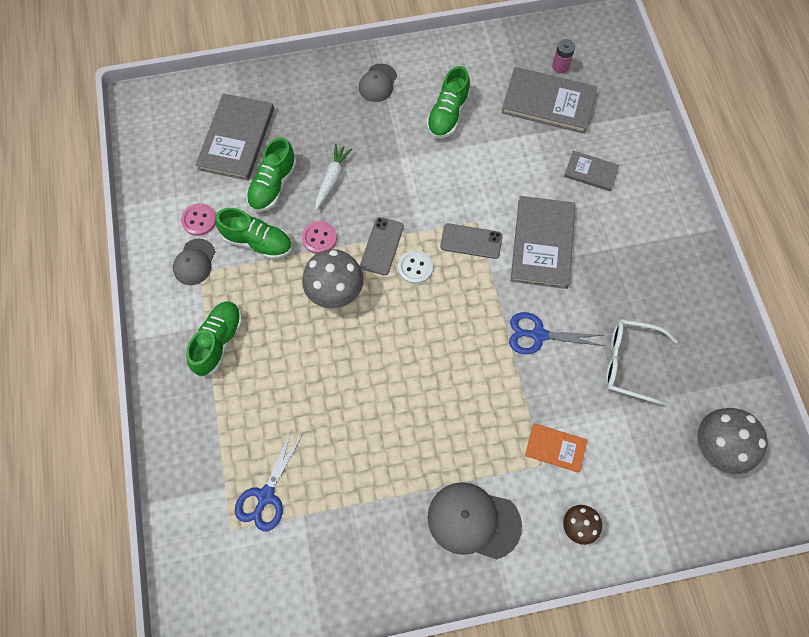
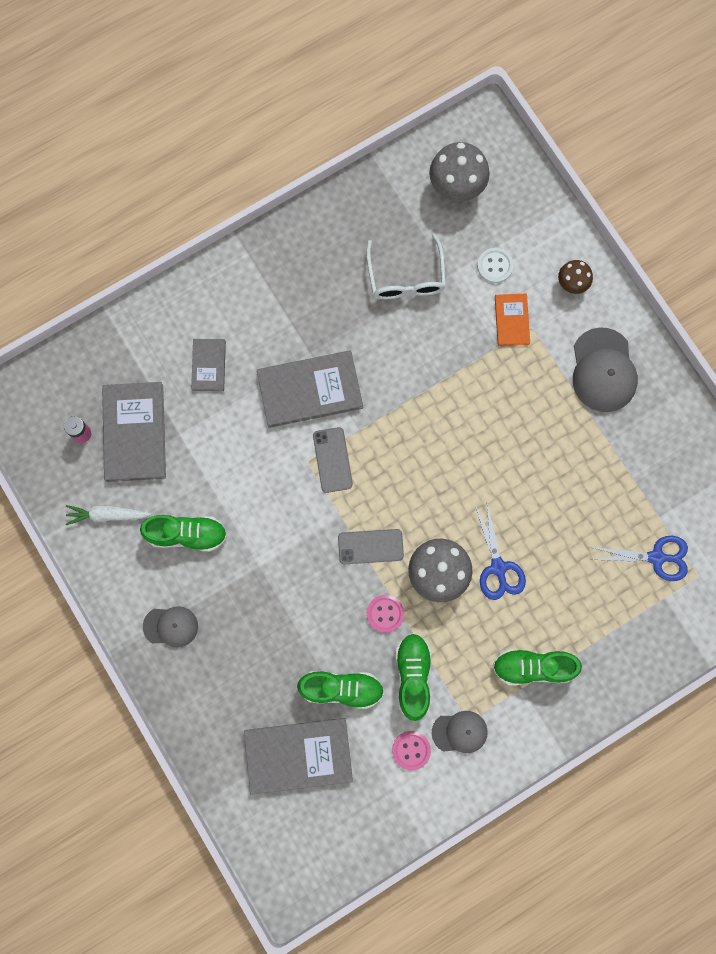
camera: 110 degrees left, 10 degrees up
white carrot [315,144,352,211] -> white carrot moved to [65,505,152,525]
white button [398,250,433,284] -> white button moved to [477,248,514,283]
blue scissors [509,312,604,354] -> blue scissors moved to [475,504,526,600]

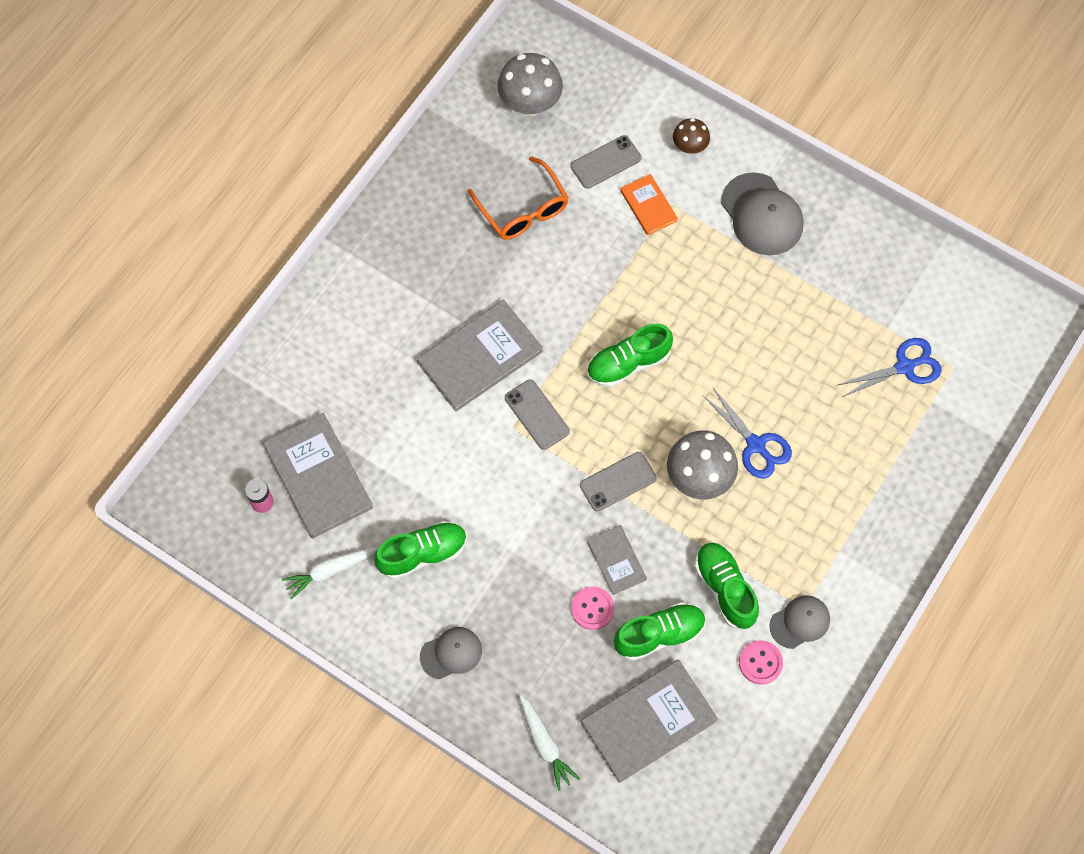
camera: 25 degrees left, 10 degrees down
grey book [191,339,226,391] -> grey book moved to [587,525,647,595]
white glasses [366,234,446,299] -> orange glasses [468,156,569,240]
pink button [367,595,404,633] -> pink button moved to [571,586,614,630]
white button [477,248,514,283] -> grey phone [571,135,642,189]
green shoe [493,649,582,686] -> green shoe moved to [587,324,673,387]
none -> white carrot [519,695,580,791]

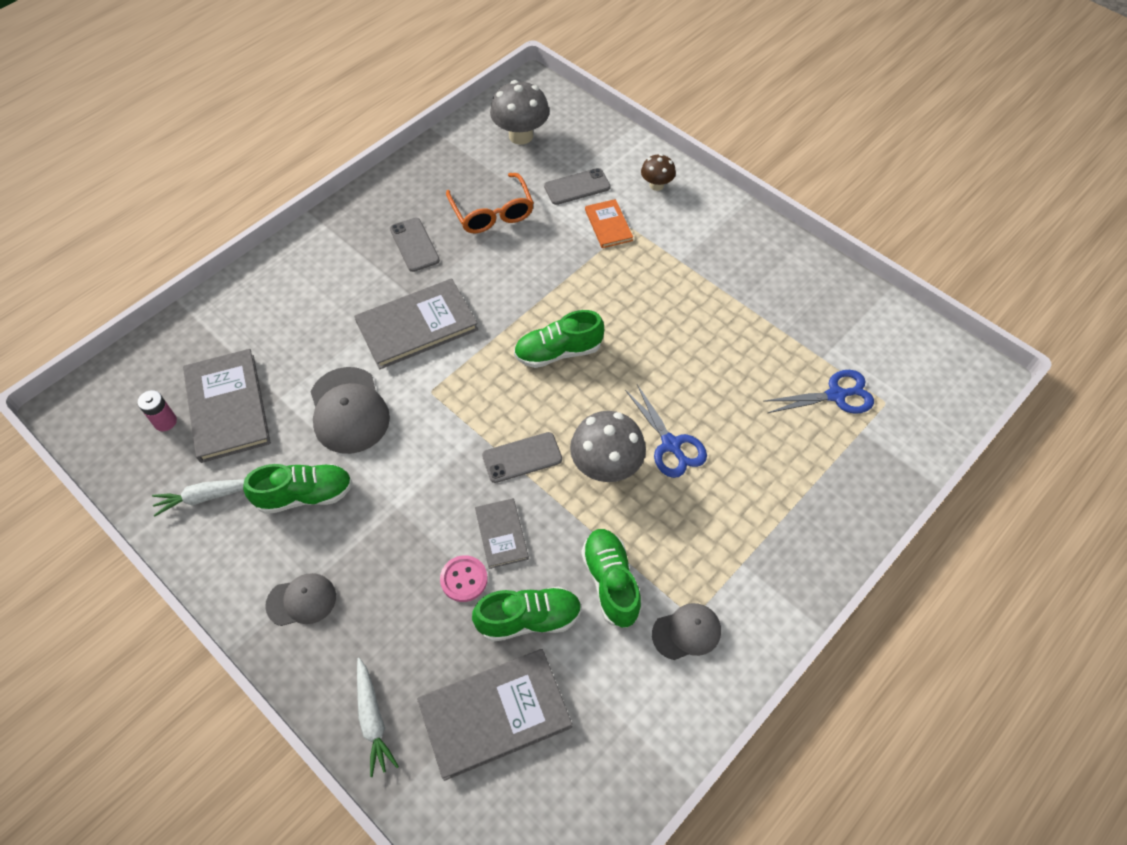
camera: 10 degrees right, 10 degrees down
grey phone [505,379,570,450] -> grey phone moved to [390,218,440,272]
grey cap [721,172,804,255] -> grey cap moved to [311,367,390,454]
pink button [739,640,783,684] -> none

